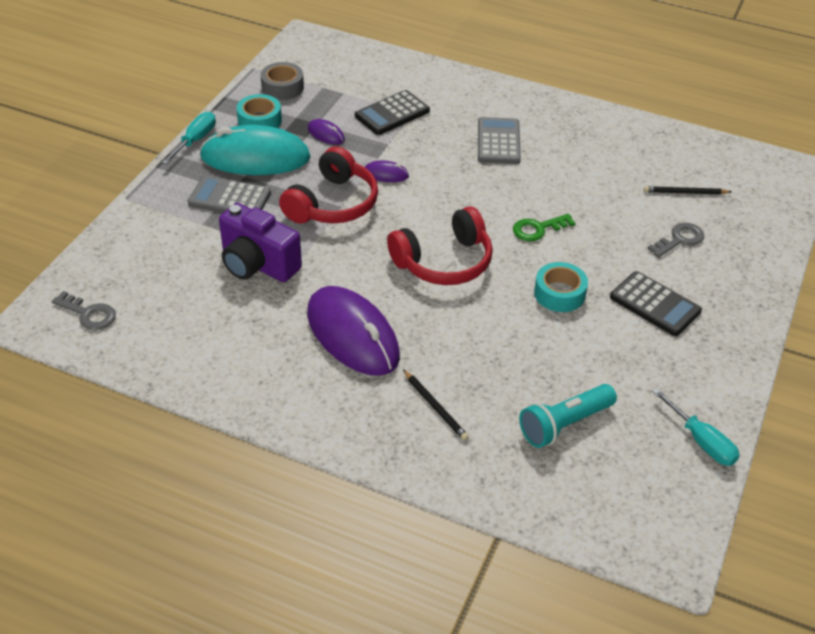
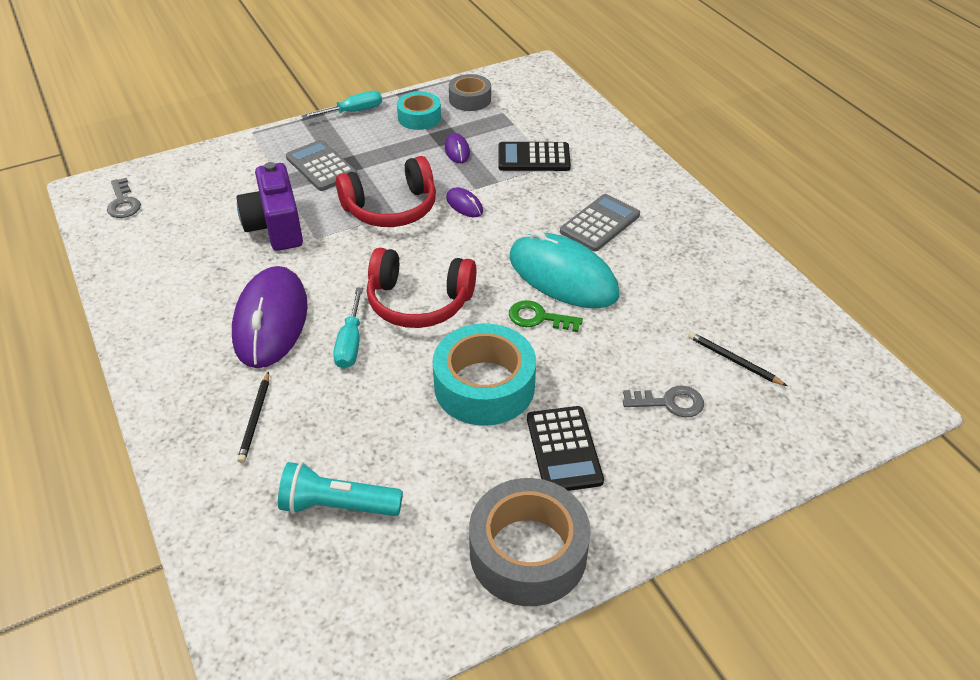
camera: 40 degrees right, 0 degrees up
turquoise mouse [200,125,310,175] -> turquoise mouse moved to [510,230,620,309]
turquoise tape [534,262,588,312] -> turquoise tape [433,323,536,426], size x1.70
turquoise screwdriver [652,388,740,466] -> turquoise screwdriver moved to [333,288,363,369]
none -> grey tape [469,478,591,606]

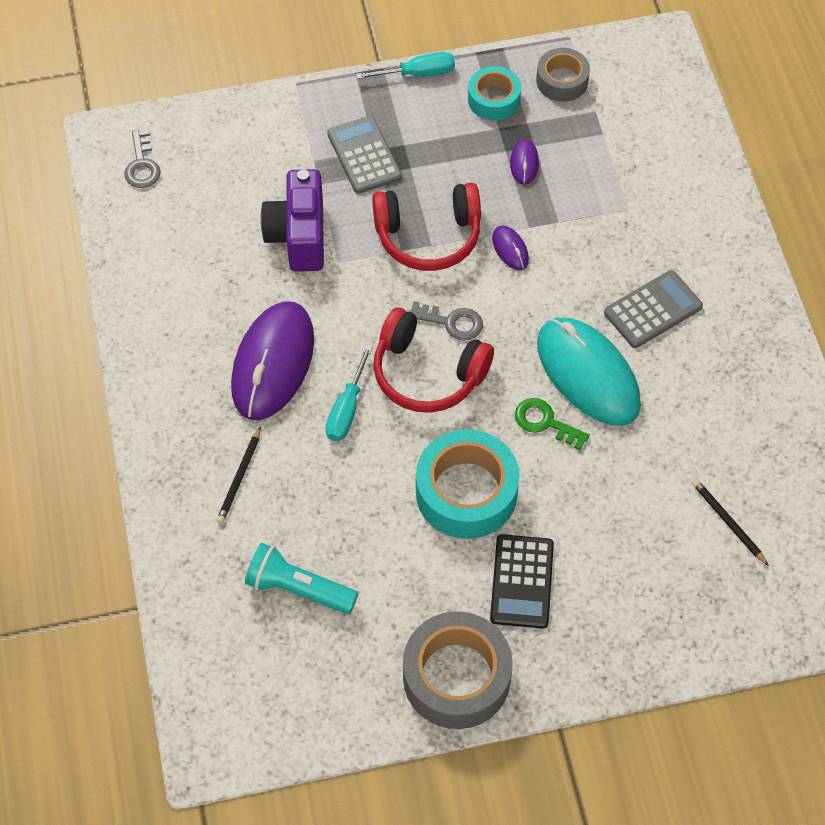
camera: 15 degrees right, 15 degrees up
black calculator [499,142,571,171] -> none
grey key [623,386,704,417] -> grey key moved to [409,301,483,341]

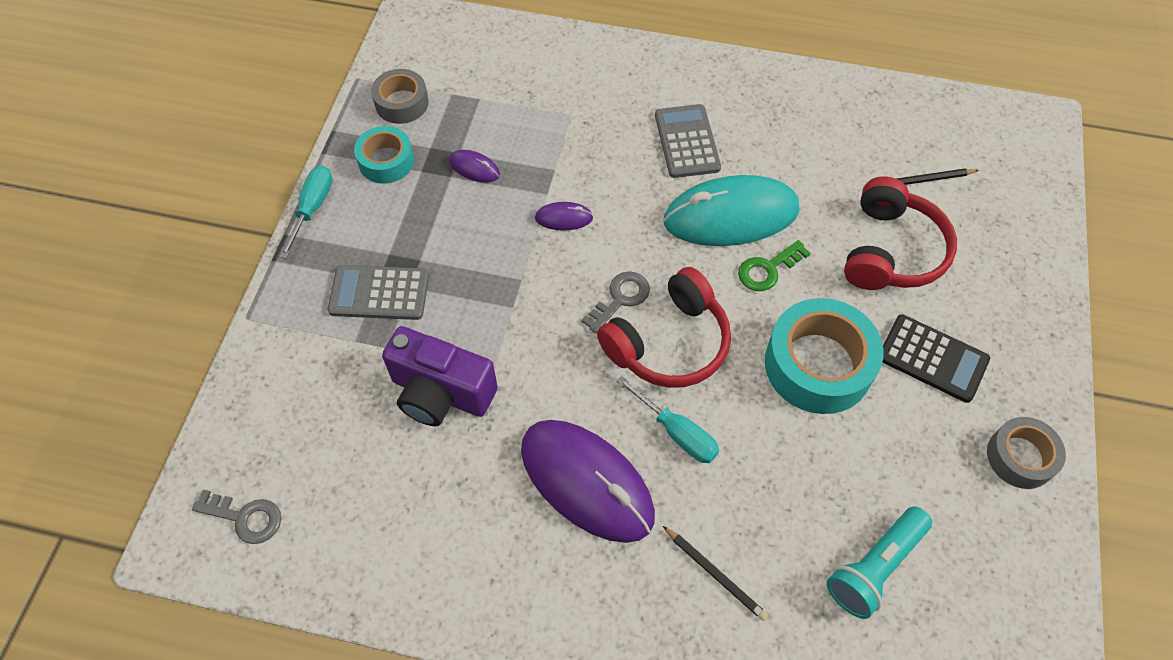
camera: 65 degrees left, 0 degrees up
red headphones [372,183,481,271] -> red headphones moved to [844,177,957,290]
grey tape [403,611,512,729] -> grey tape [987,417,1066,489], size x0.59

